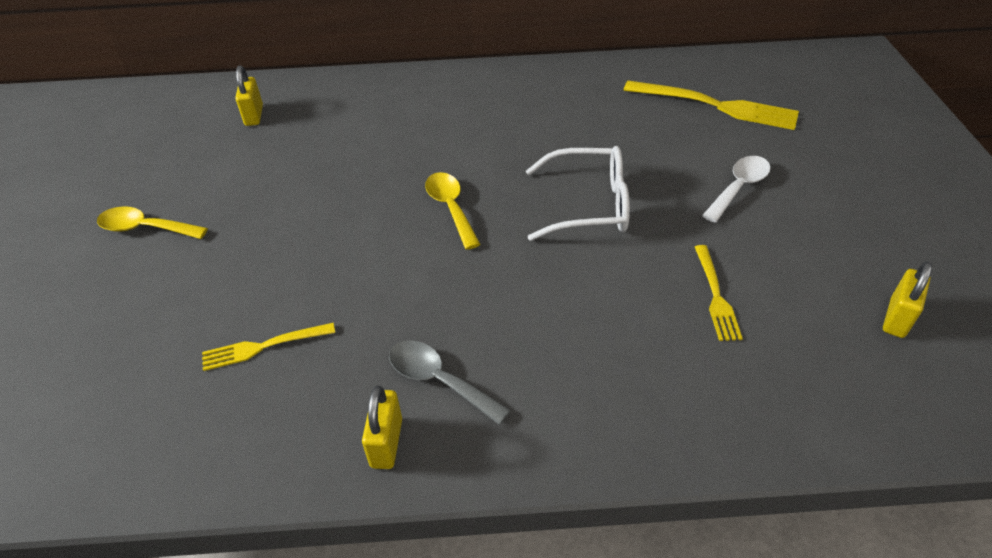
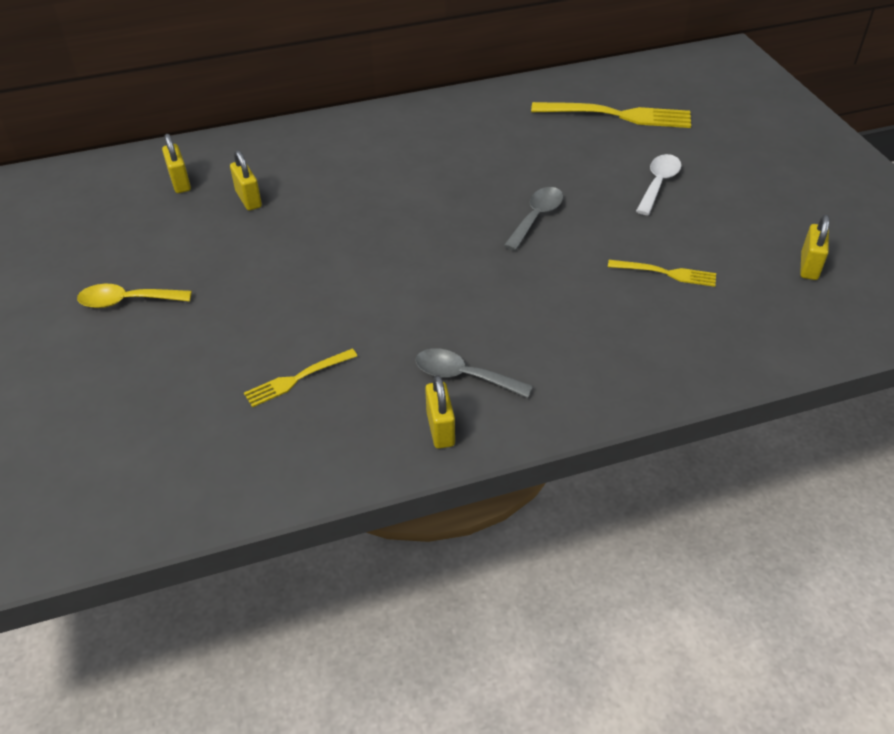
camera: 15 degrees left, 0 degrees up
yellow spoon [425,172,481,250] -> none
white glasses [526,146,630,241] -> grey spoon [504,187,563,251]
yellow fork [695,245,743,341] -> yellow fork turned 60 degrees counterclockwise [608,260,716,287]
none -> yellow padlock [230,150,262,211]

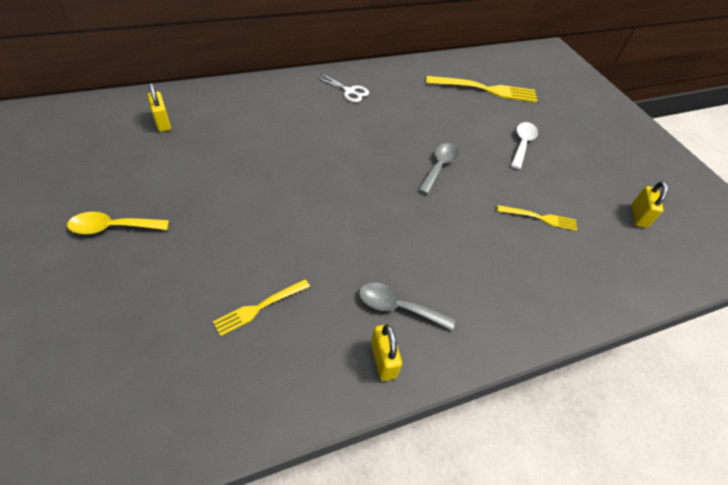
camera: 10 degrees left, 5 degrees up
yellow padlock [230,150,262,211] -> none
none -> white scissors [316,74,369,102]

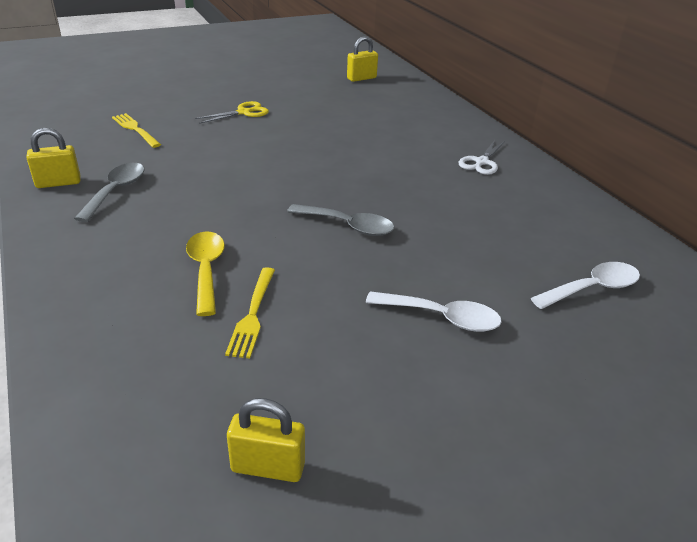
camera: 90 degrees right, 15 degrees down
yellow spoon [67,212,169,234] -> yellow spoon moved to [186,231,225,316]
yellow fork [426,76,538,103] -> white spoon [531,262,640,309]
none -> yellow scissors [195,101,269,124]

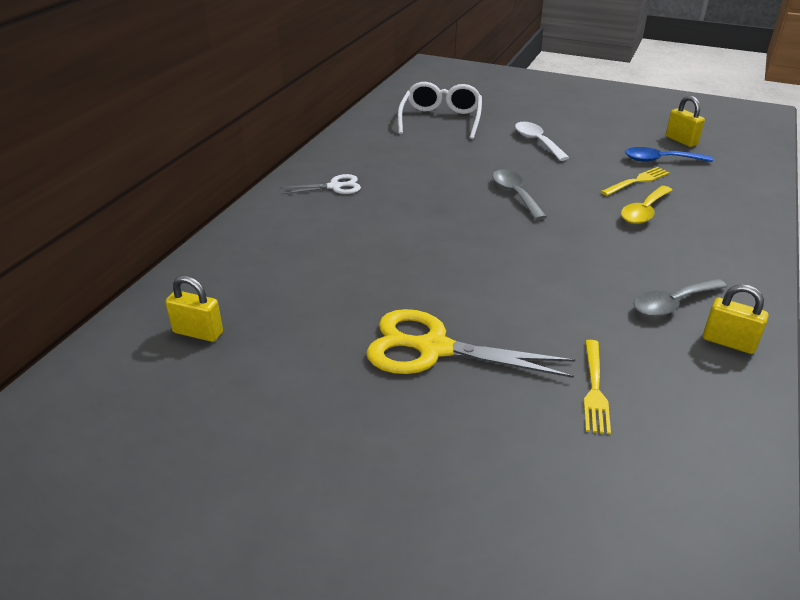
camera: 130 degrees left, 0 degrees up
yellow scissors [195,101,269,124] -> yellow scissors [366,309,575,378], size x1.85
white spoon [531,262,640,309] -> white glasses [398,82,482,139]
none -> blue spoon [625,147,713,162]

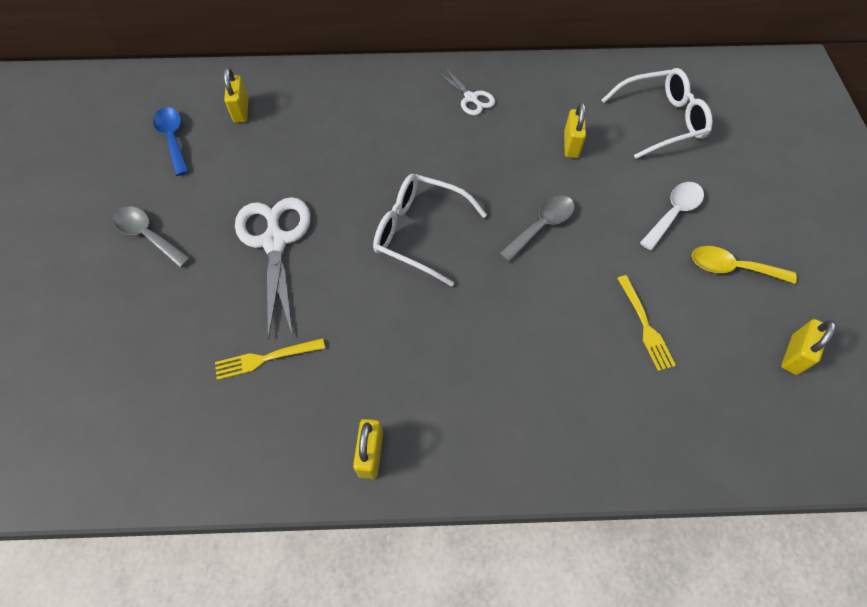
camera: 65 degrees right, 25 degrees up
yellow scissors [366,309,575,378] -> white scissors [235,197,311,340]
yellow fork [600,167,670,196] -> yellow fork turned 45 degrees clockwise [617,275,676,371]
yellow spoon [621,186,672,224] -> yellow spoon moved to [692,246,797,284]
blue spoon [625,147,713,162] -> blue spoon moved to [153,107,189,176]
grey spoon [633,279,727,317] -> grey spoon moved to [113,206,191,268]
none -> white glasses [373,174,487,287]
none -> yellow padlock [564,102,586,158]

